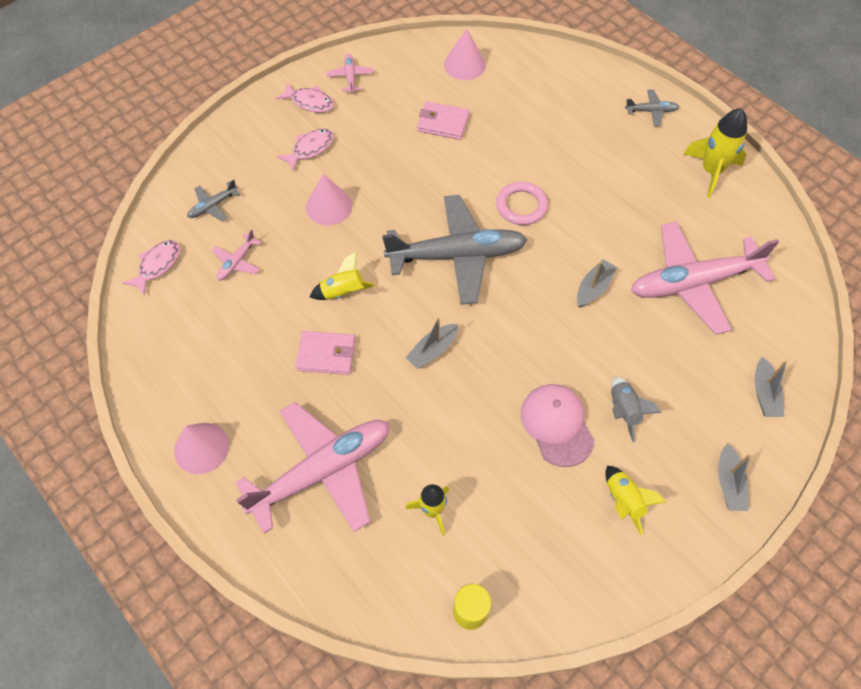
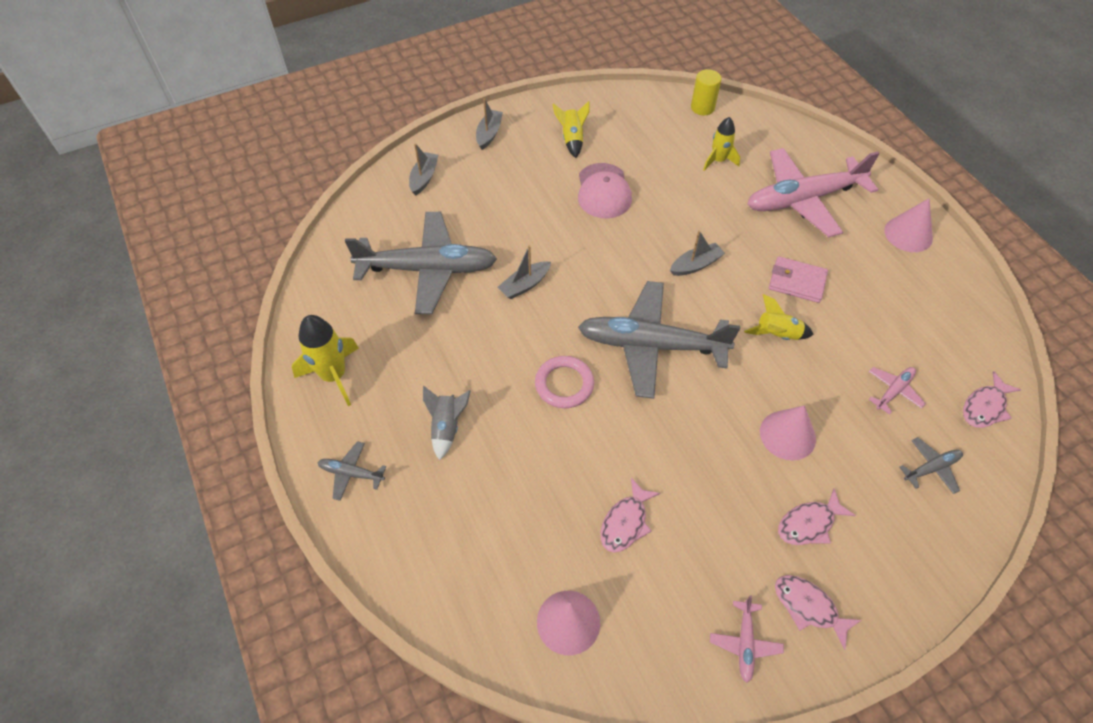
camera: 165 degrees left, 5 degrees down
pink wallet [417,101,470,140] -> pink fish [600,478,660,553]
grey rocket [611,377,662,442] -> grey rocket moved to [423,386,471,460]
pink plane [631,222,779,335] -> grey plane [345,212,497,314]

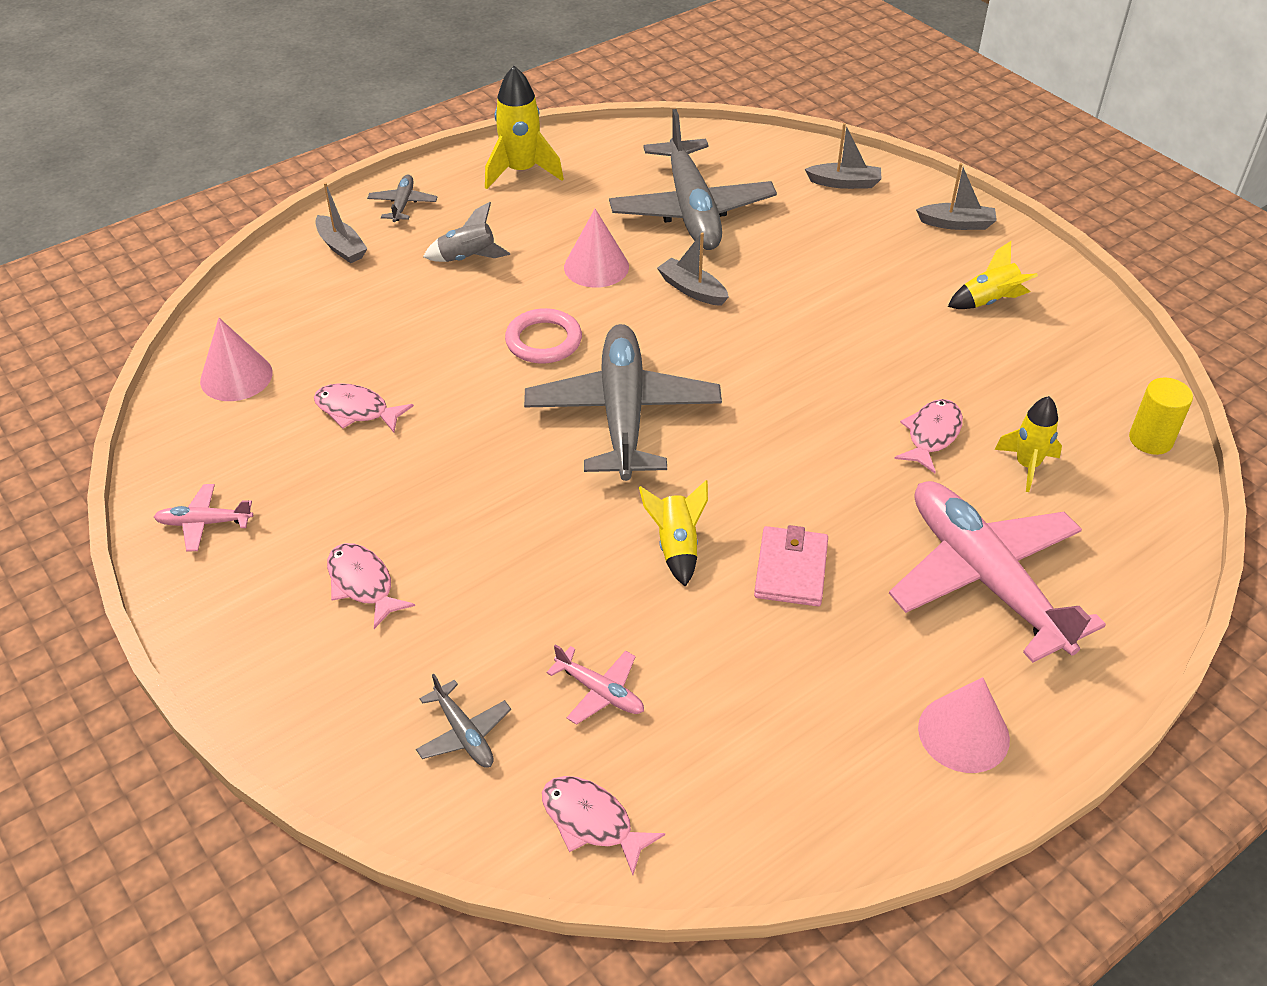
camera: 80 degrees right, 10 degrees down
pink cap [578,163,632,218] -> none
grey boat [670,230,725,276] -> grey boat moved to [315,182,368,263]
pink cone [760,406,816,461] -> pink cone moved to [564,209,629,288]
pink fish [775,575,861,650] -> pink fish moved to [894,399,963,473]

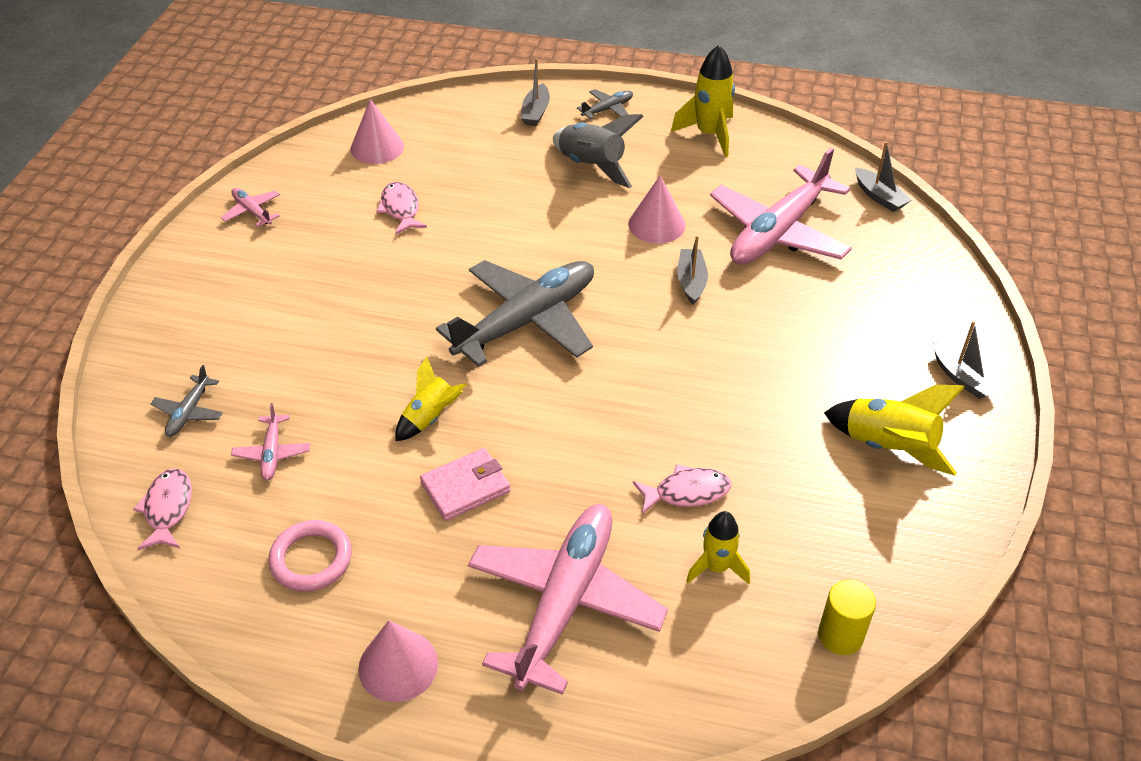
camera: 50 degrees right, 0 degrees up
pink fish [327,543,415,629] -> none
grey rocket [423,202,510,262] -> grey rocket [553,114,644,188], size x1.54
pink ring [505,308,582,364] -> pink ring moved to [268,520,352,592]
grey plane [609,109,777,250] -> pink plane [710,147,852,264]
grey boat [805,123,882,189] -> grey boat moved to [855,142,911,212]
yellow rocket [948,241,1038,309] -> yellow rocket [824,385,964,476], size x1.54

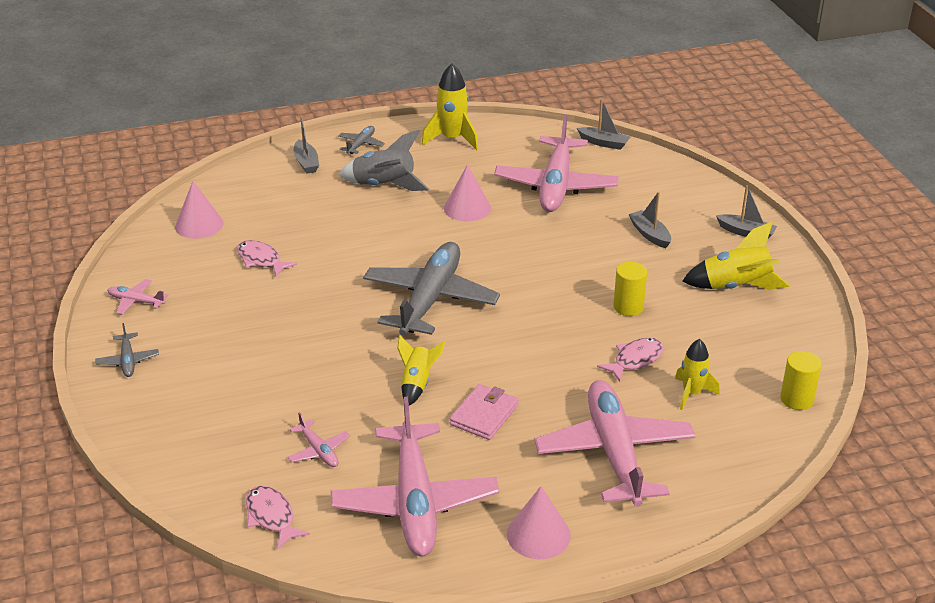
camera: 30 degrees left, 10 degrees down
grey plane [151,365,223,437] -> grey plane moved to [95,323,159,377]
pink ring [268,520,352,592] -> pink plane [331,397,499,556]
grey boat [678,235,708,305] -> grey boat moved to [629,192,671,248]
none -> yellow cylinder [613,262,647,316]

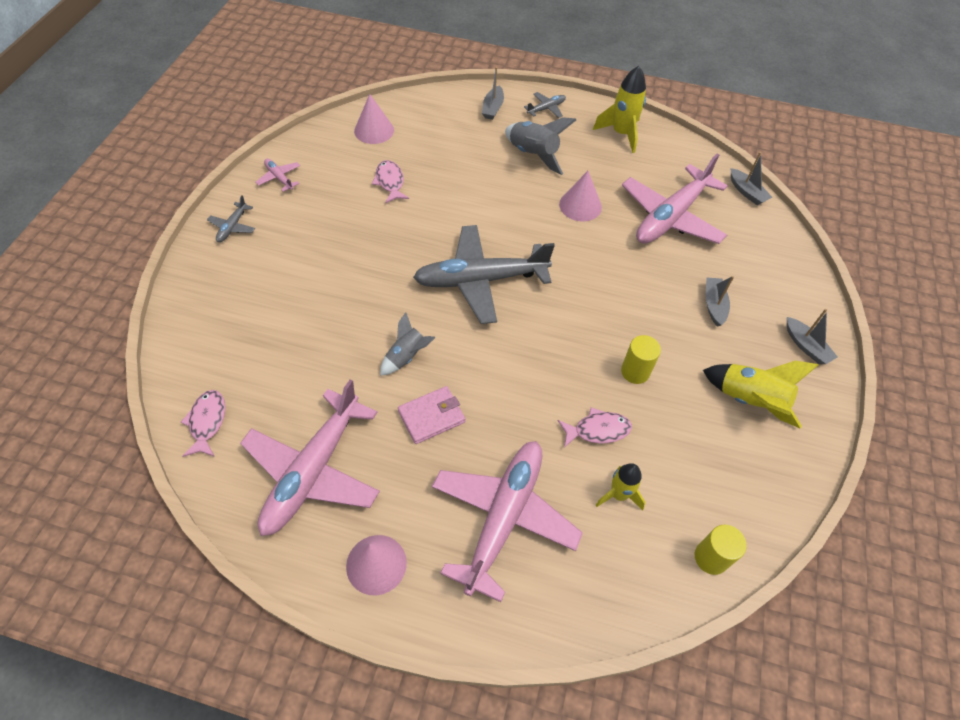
camera: 30 degrees right, 20 degrees up
pink plane [288,412,350,467] -> none
grey plane [363,242,500,336] -> grey plane turned 150 degrees counterclockwise [413,225,555,324]
yellow rocket [397,335,445,406] -> grey rocket [380,312,435,376]

